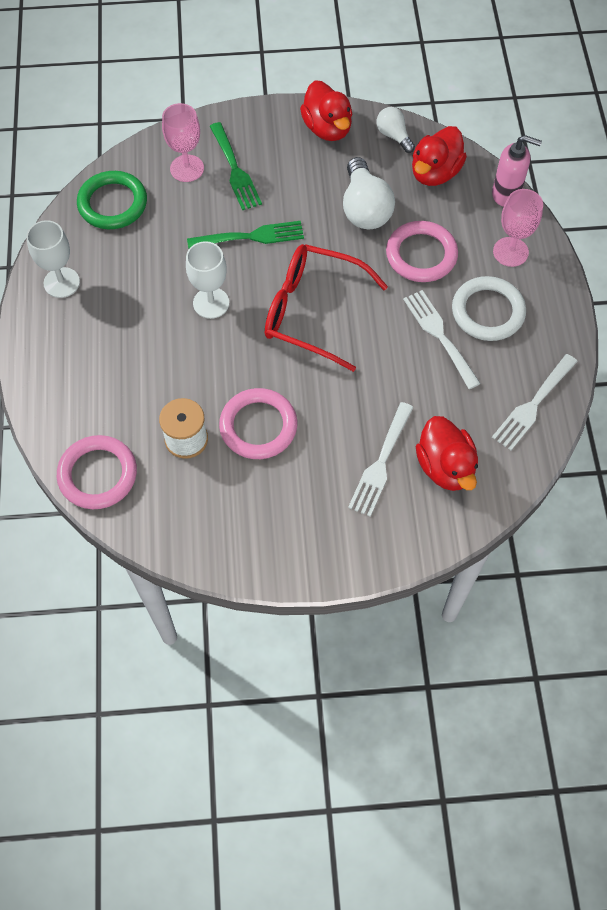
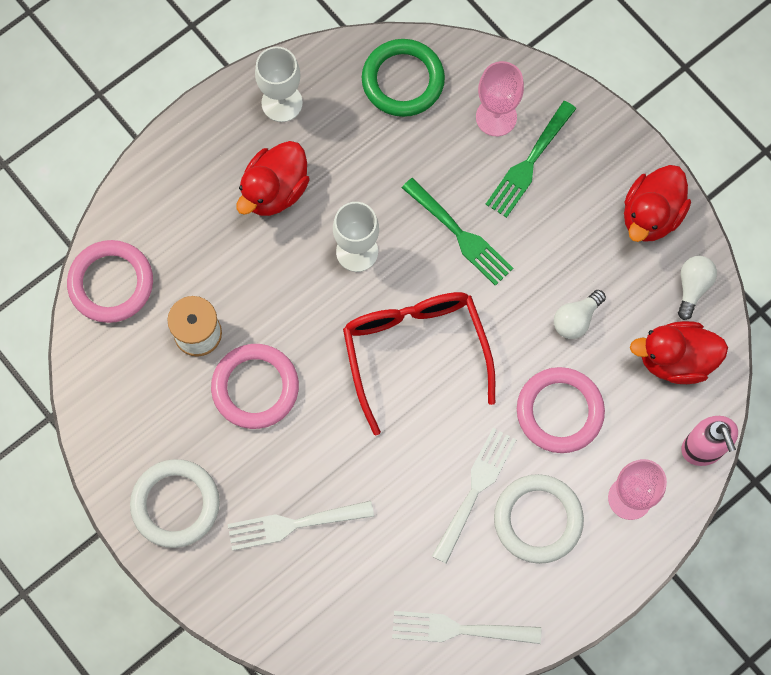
camera: 55 degrees right, 10 degrees up
white light bulb [343,157,395,229] -> white light bulb [554,290,606,339], size x0.57
red duck [416,416,478,491] -> red duck moved to [236,141,310,216]
none -> white ring [130,459,220,548]

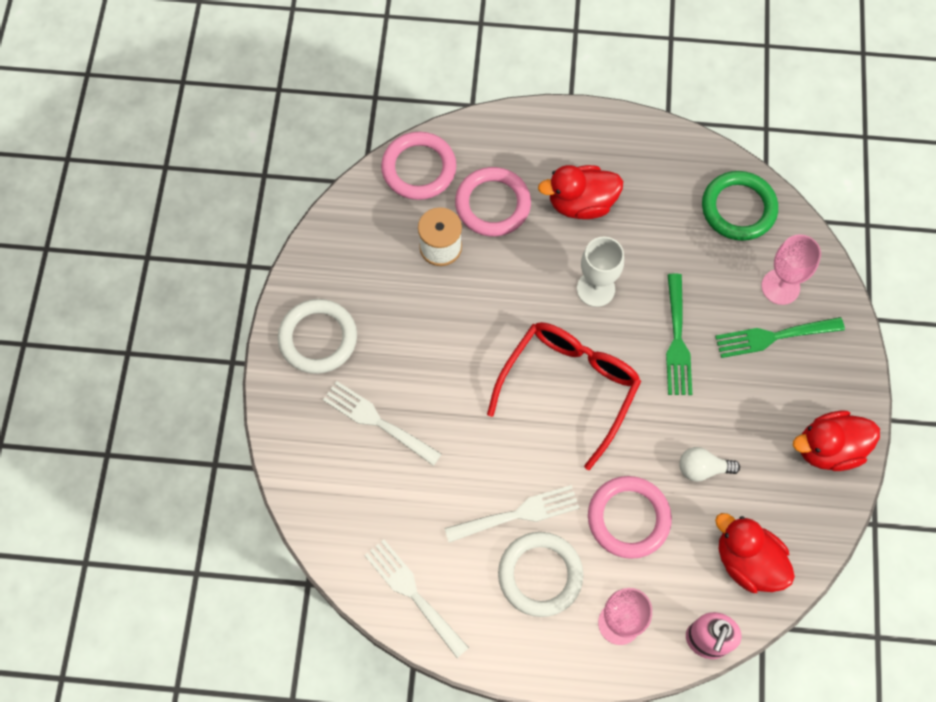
camera: 45 degrees right, 5 degrees down
pink ring [211,344,299,429] -> pink ring moved to [455,167,531,237]
white goblet [255,46,303,122] -> none
white light bulb [678,256,717,320] -> none

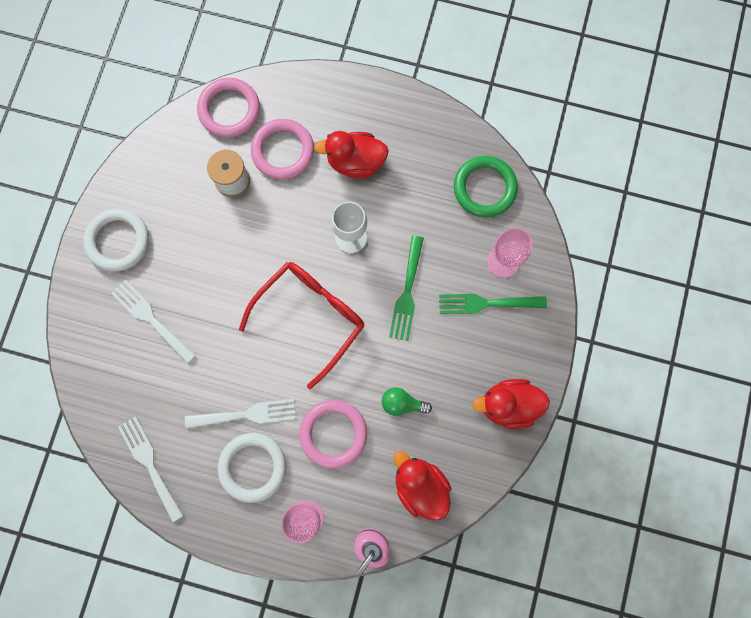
camera: 10 degrees right, 10 degrees up
white light bulb [679,447,740,482] -> green light bulb [382,387,432,416]

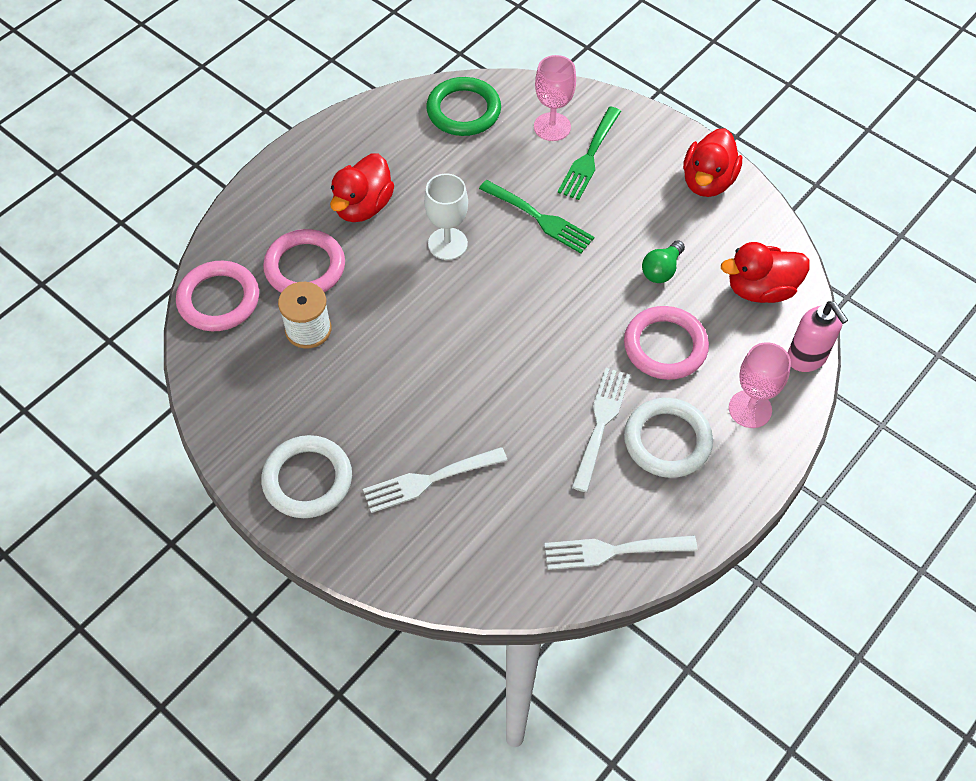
camera: 65 degrees left, 20 degrees down
red glasses [239,262,364,389] -> none

